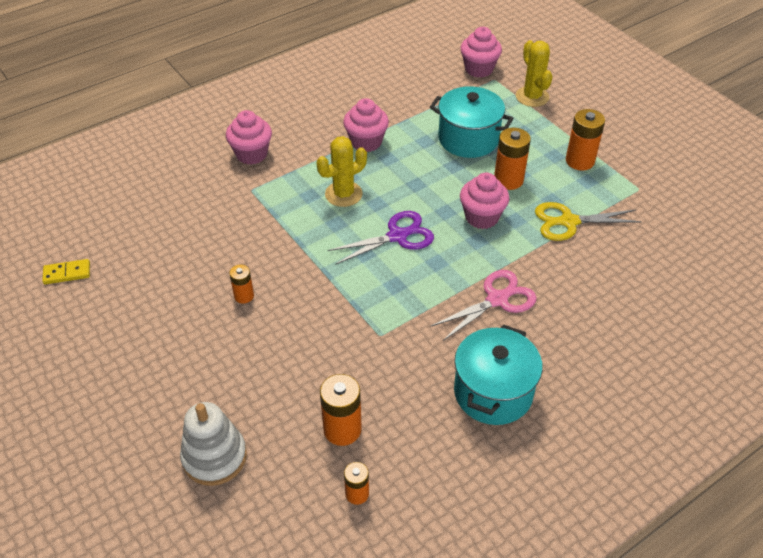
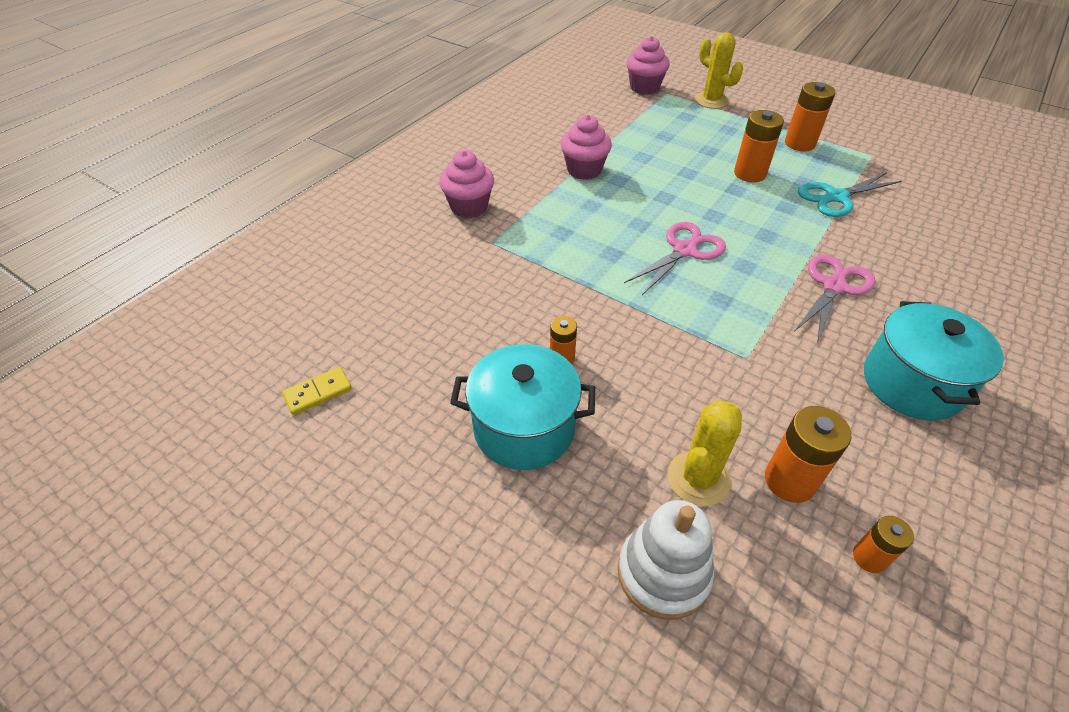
camera: 20 degrees left, 0 degrees up
yellow cactus [317,136,367,207] -> yellow cactus moved to [667,400,742,506]
purple scissors [328,211,434,265] -> pink scissors [624,222,726,295]
turquoise pot [430,86,514,158] -> turquoise pot moved to [450,344,595,470]
pink cupcake [460,173,509,229] -> none
yellow scissors [535,202,642,241] -> turquoise scissors [798,172,902,217]

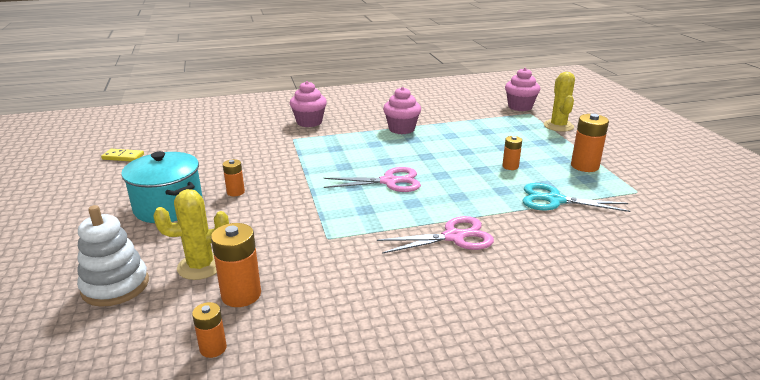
camera: 40 degrees right, 20 degrees down
orange battery [734,110,784,182] -> orange battery [502,136,522,170], size x0.59
turquoise pot [864,301,1004,421] -> none

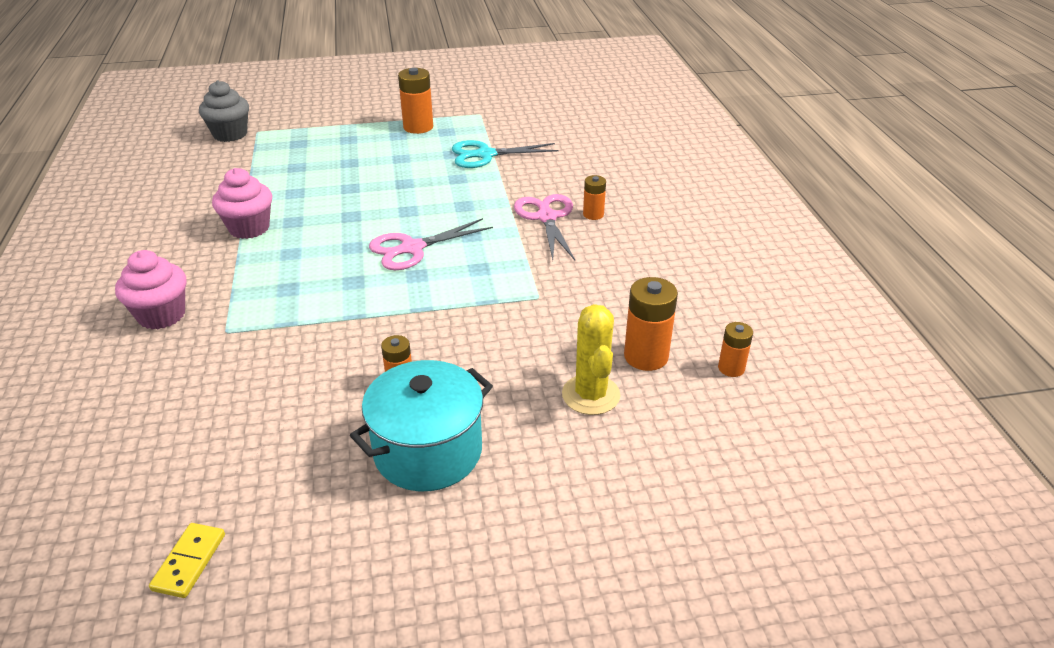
camera: 85 degrees left, 10 degrees up
white stacking toy [77,205,149,307] -> none
pink scissors [323,167,421,192] -> pink scissors turned 120 degrees counterclockwise [369,218,493,270]
orange battery [502,136,522,170] -> orange battery moved to [583,175,606,220]
pink cupcake [505,68,540,111] -> grey cupcake [199,80,249,142]
turquoise scissors [523,183,631,212] -> turquoise scissors turned 60 degrees clockwise [452,140,559,168]
yellow cactus [544,72,575,132] -> none

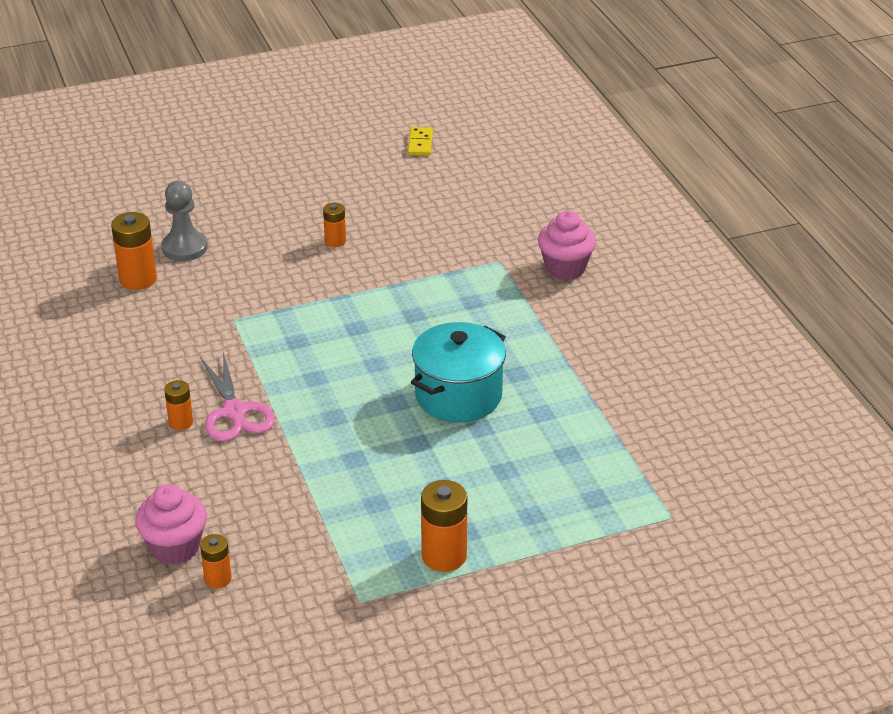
camera: 170 degrees right, 0 degrees up
grey cupcake [199,80,249,142] -> none
pink cupcake [212,168,272,239] -> pink cupcake moved to [135,484,207,565]
turquoise pot [350,360,493,491] -> turquoise pot moved to [411,322,506,422]
pink scissors [369,218,493,270] -> none
turquoise scissors [452,140,559,168] -> none
yellow cactus [562,304,621,415] -> grey pawn [161,181,208,261]
orange battery [718,322,753,377] -> orange battery moved to [200,534,232,589]

